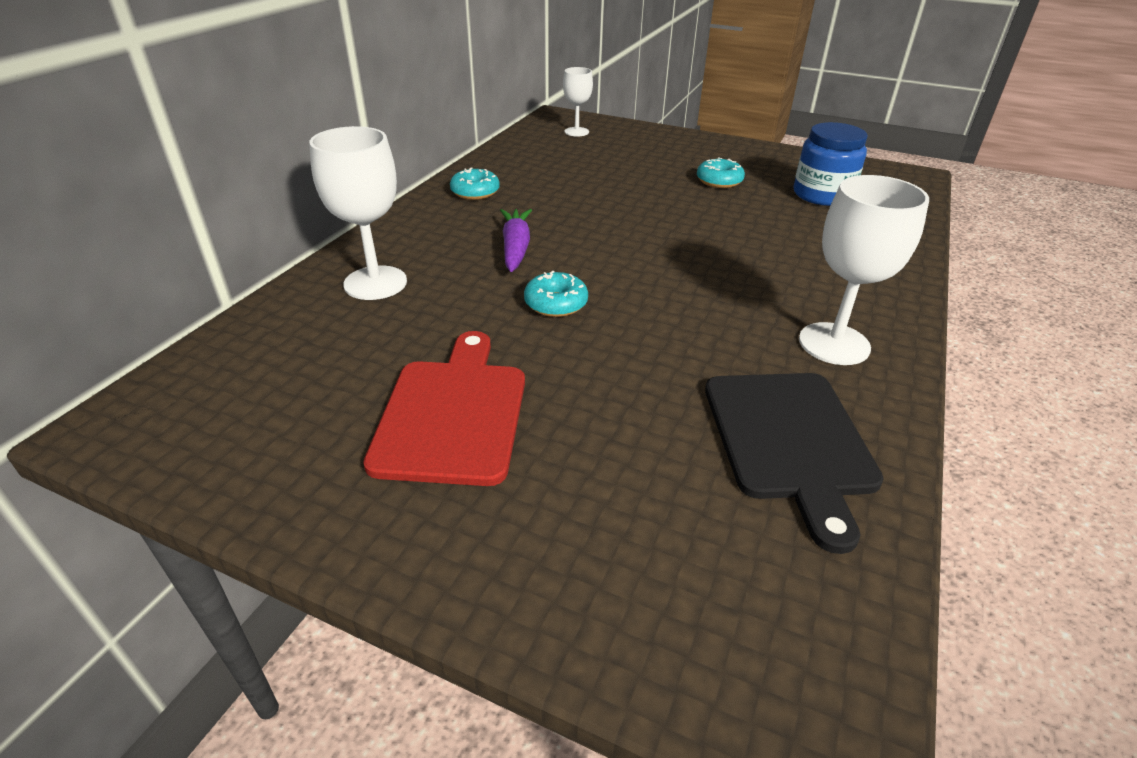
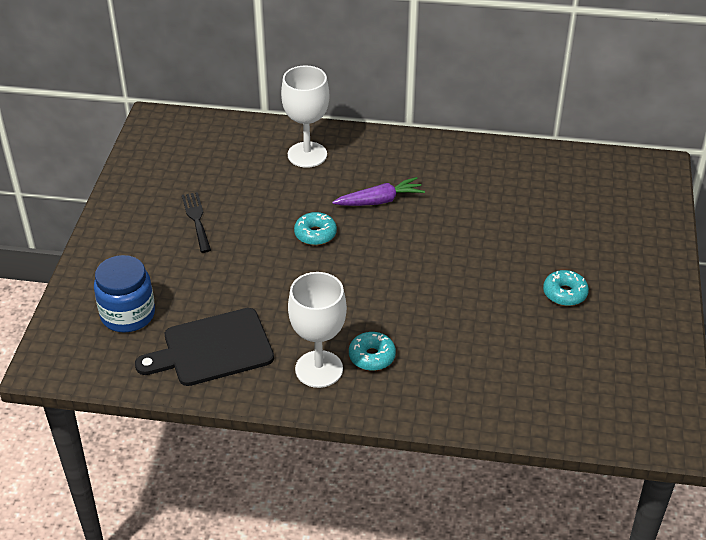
camera: 75 degrees right, 5 degrees up
red cutting board [363,331,525,486] -> black fork [182,192,211,253]
turquoise donut [450,167,500,200] -> turquoise donut moved to [349,332,396,371]
white goblet [563,67,593,136] -> none
blue jar [794,122,868,206] -> blue jar moved to [94,255,155,333]

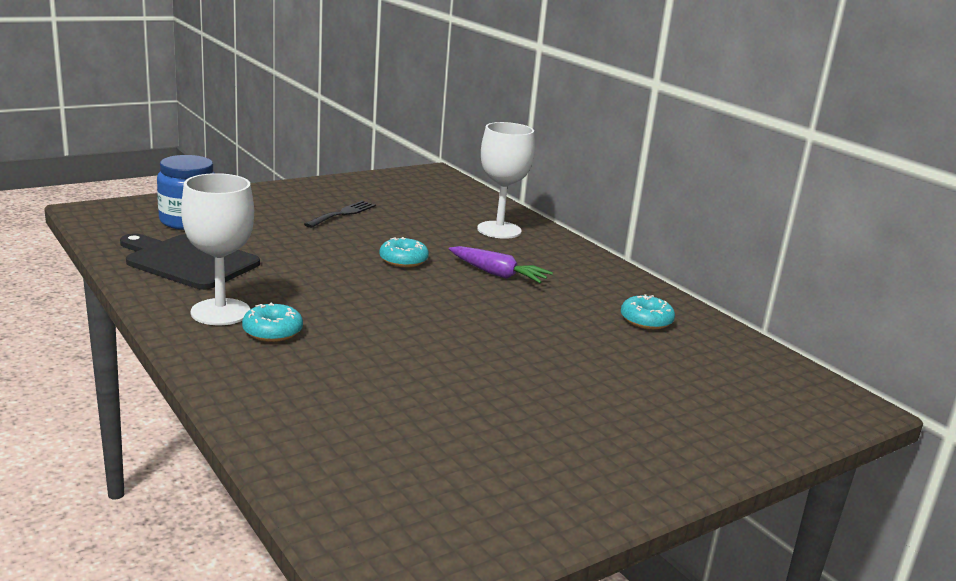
camera: 45 degrees right, 20 degrees down
turquoise donut [543,270,589,306] -> turquoise donut moved to [621,294,675,330]

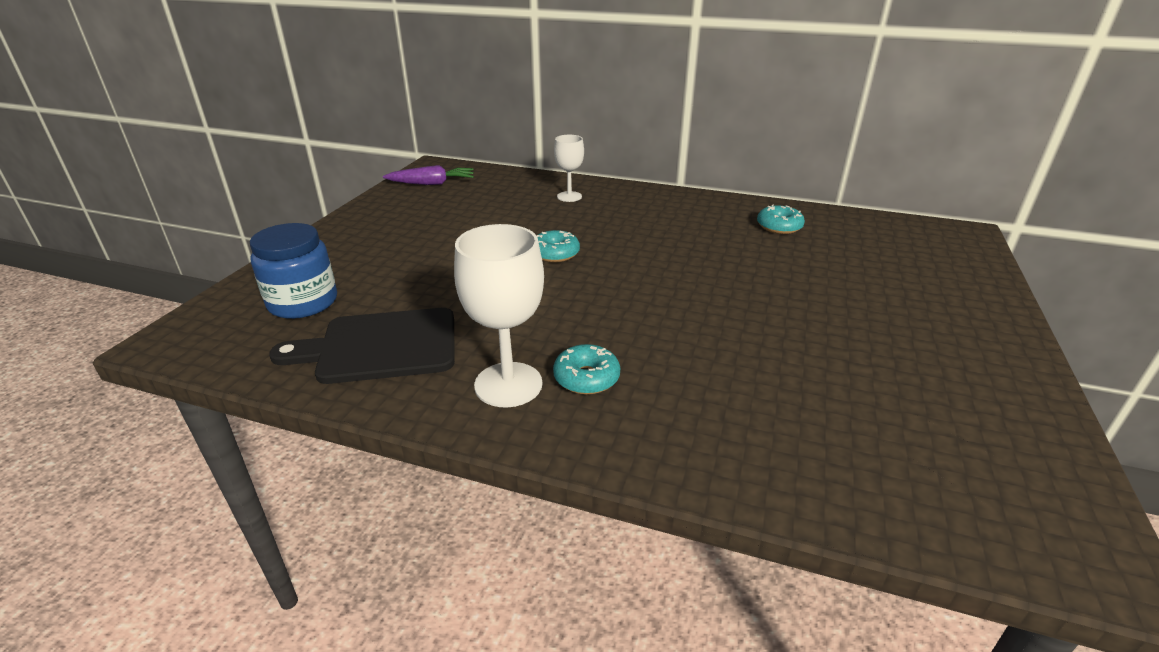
camera: 35 degrees left, 10 degrees up
black fork [304,201,376,228] -> none
purple carrot [449,246,553,283] -> purple carrot moved to [383,165,474,185]
white goblet [477,122,535,239] -> white goblet [554,135,584,202], size x0.60

